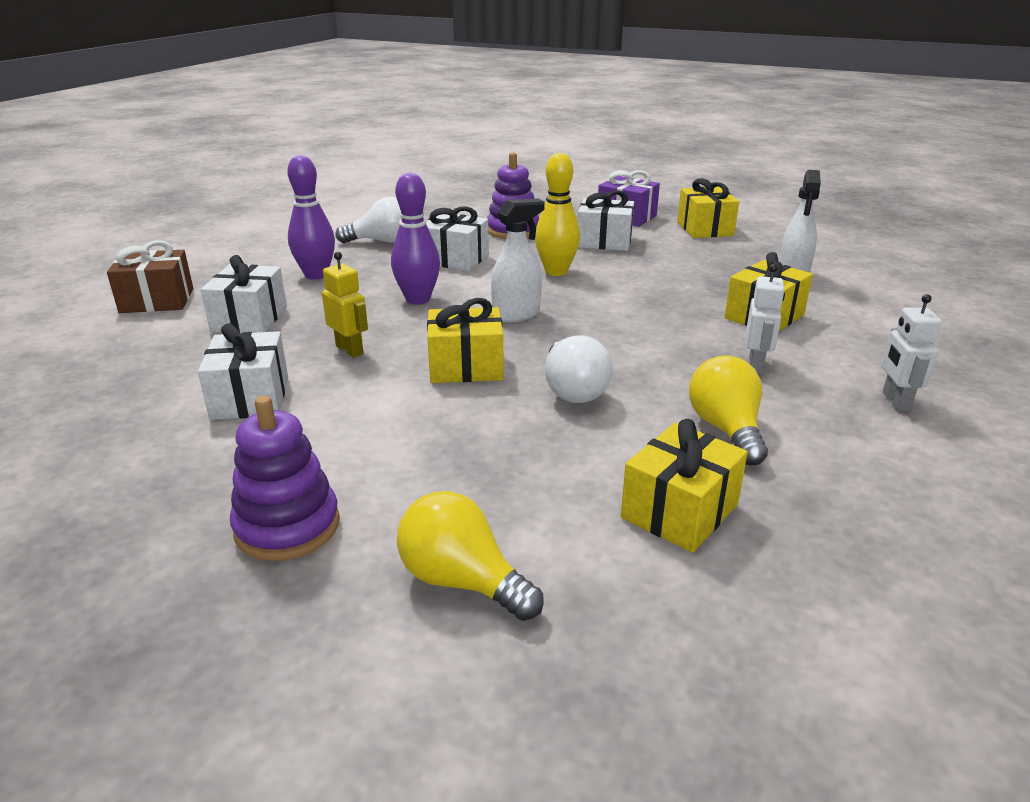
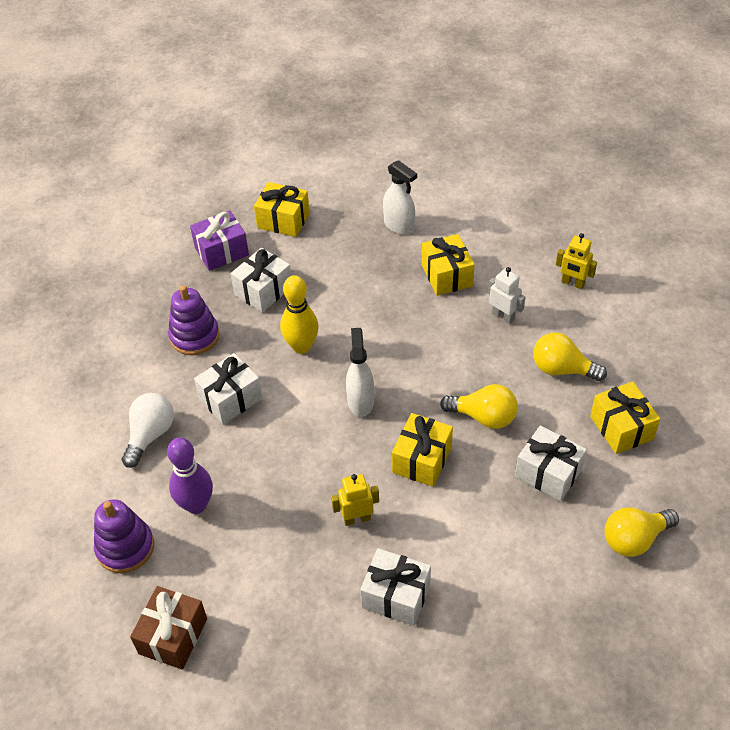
camera: 60 degrees left, 20 degrees up
white gift [201,255,287,333] -> white gift moved to [515,425,587,501]
purple stacking toy [230,396,340,561] -> purple stacking toy moved to [94,499,154,573]
purple bowling pin [391,173,440,305] -> none
white light bulb [545,335,613,403] -> yellow light bulb [440,384,518,429]
white robot [882,294,942,411] -> yellow robot [556,233,597,289]

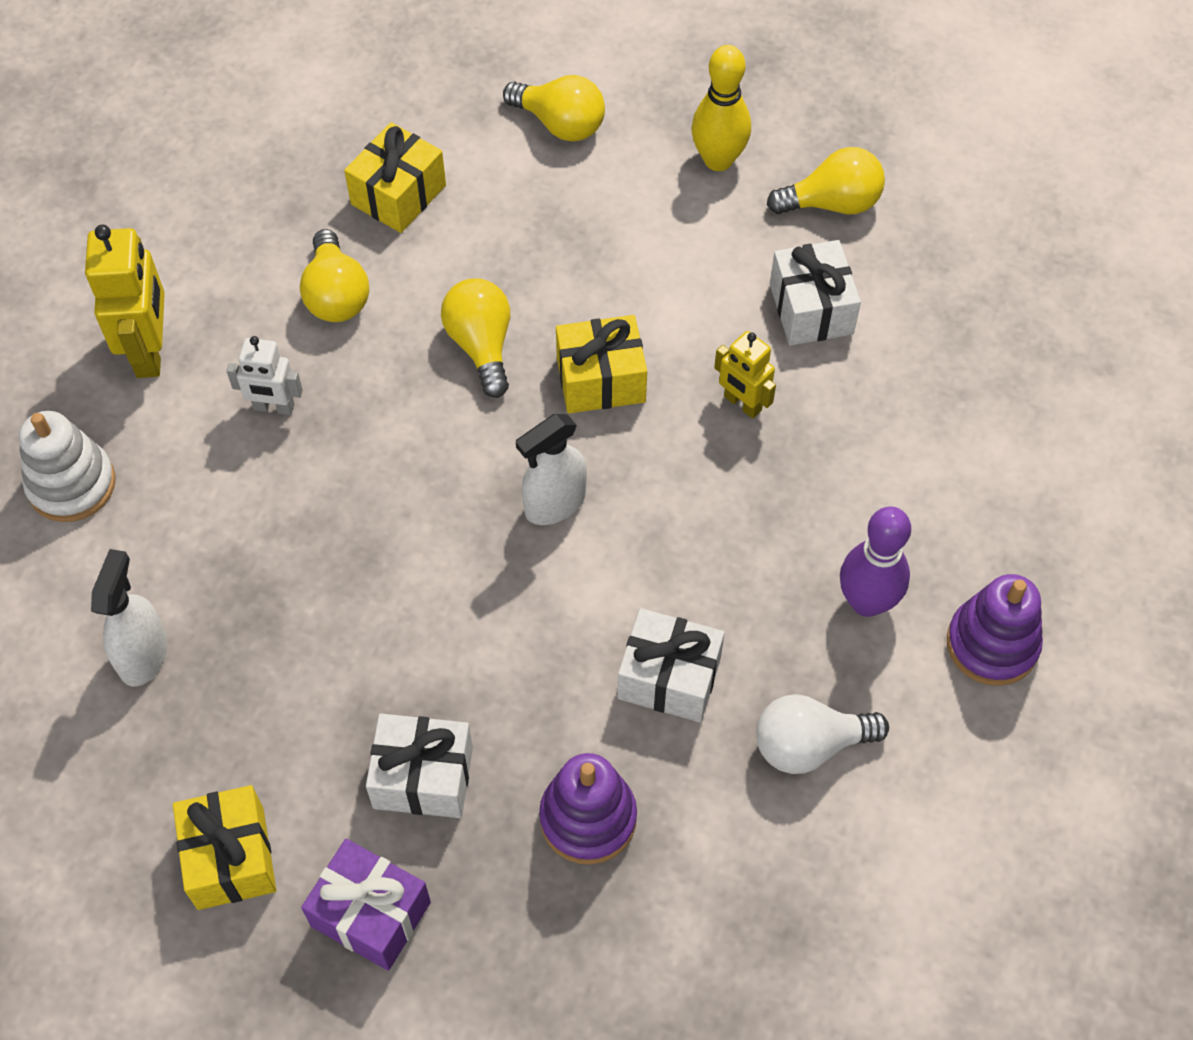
camera: 125 degrees left, 10 degrees up
brown gift [130,586,207,669] -> none
yellow bowling pin [280,275,319,354] -> yellow bowling pin moved to [691,45,751,171]
yellow gift [422,234,475,296] -> none
white robot [488,267,525,324] -> white robot turned 90 degrees counterclockwise [227,336,303,415]
white gift [515,425,587,501] -> none
yellow robot [556,233,597,289] -> yellow robot [85,225,165,378], size x1.67
none -> white stacking toy [19,411,116,522]
none -> yellow light bulb [767,147,885,215]

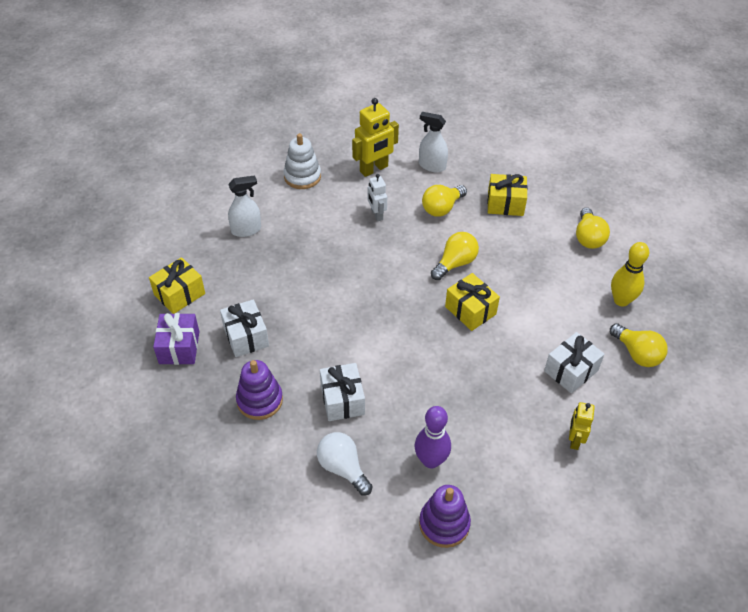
camera: 60 degrees right, 10 degrees down
white spray bottle [516,414,587,525] -> white spray bottle moved to [419,112,448,172]
yellow robot [714,331,776,418] -> yellow robot moved to [569,402,595,450]

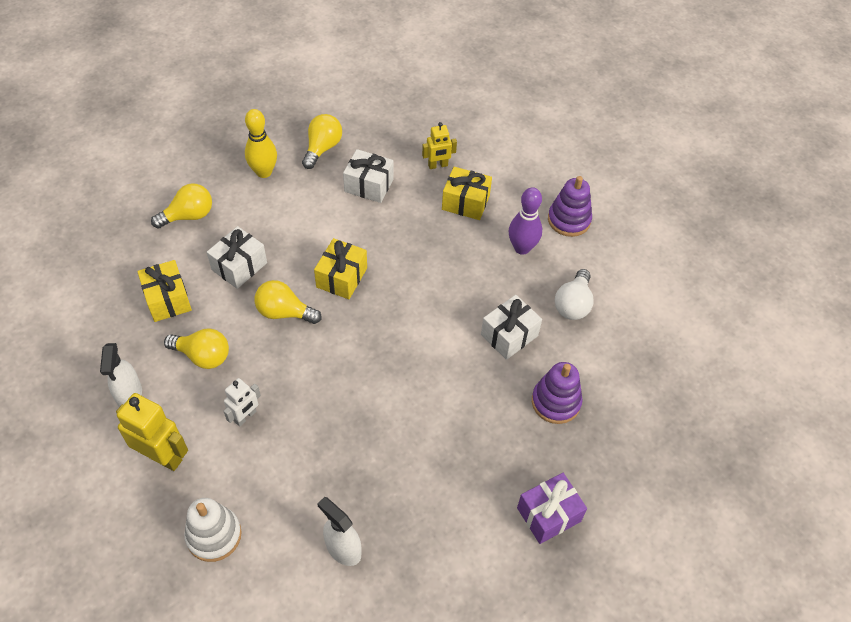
camera: 120 degrees left, 5 degrees up
yellow gift [149,257,205,314] -> yellow gift moved to [442,167,492,220]
white gift [220,299,269,357] -> white gift moved to [207,226,267,289]

